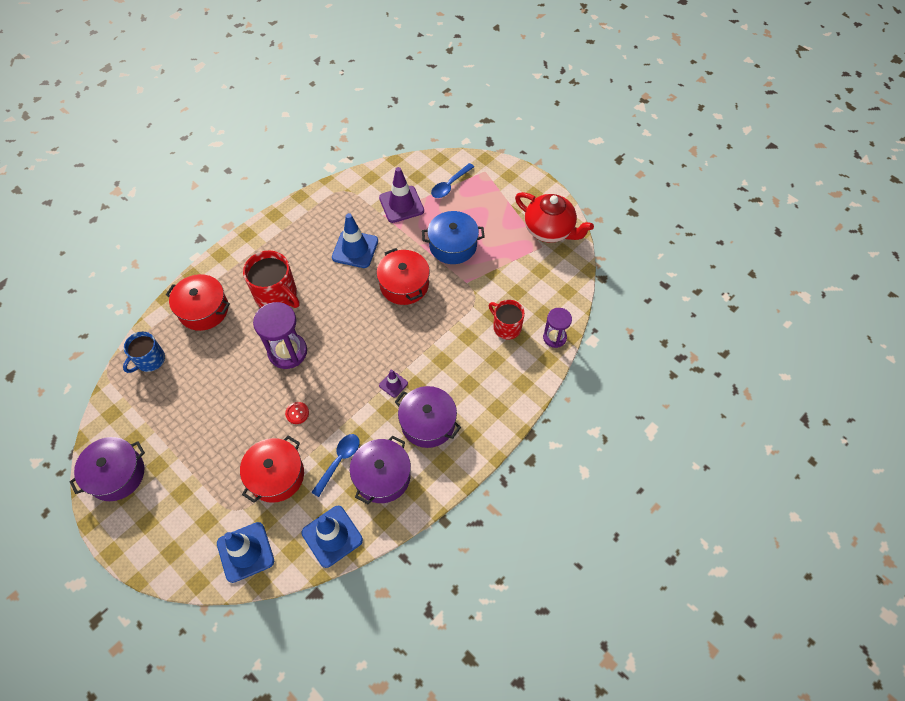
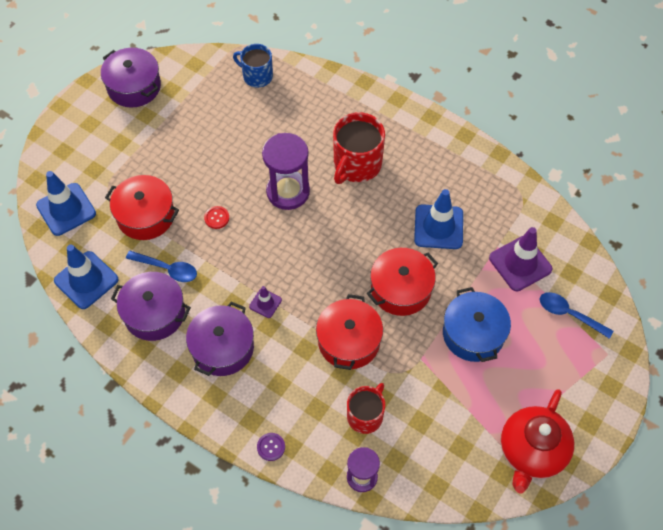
camera: 80 degrees right, 0 degrees up
red pot [166,274,230,331] -> red pot moved to [316,294,383,370]
none -> purple button [257,433,285,461]

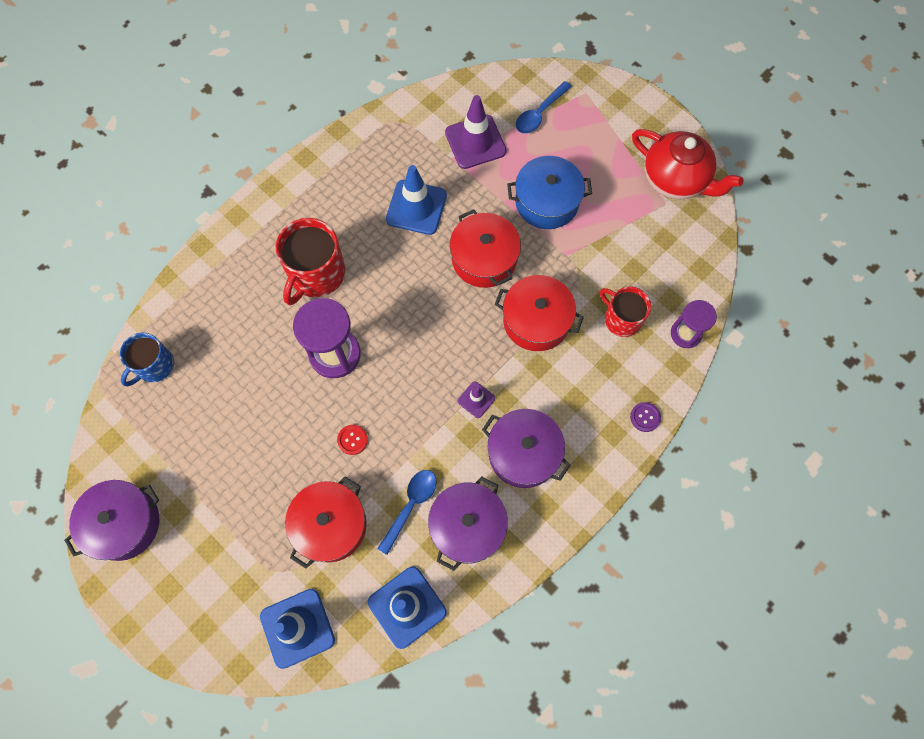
camera: 80 degrees left, 10 degrees up
red mug [333,112,385,184] -> red mug turned 75 degrees clockwise [276,218,345,305]

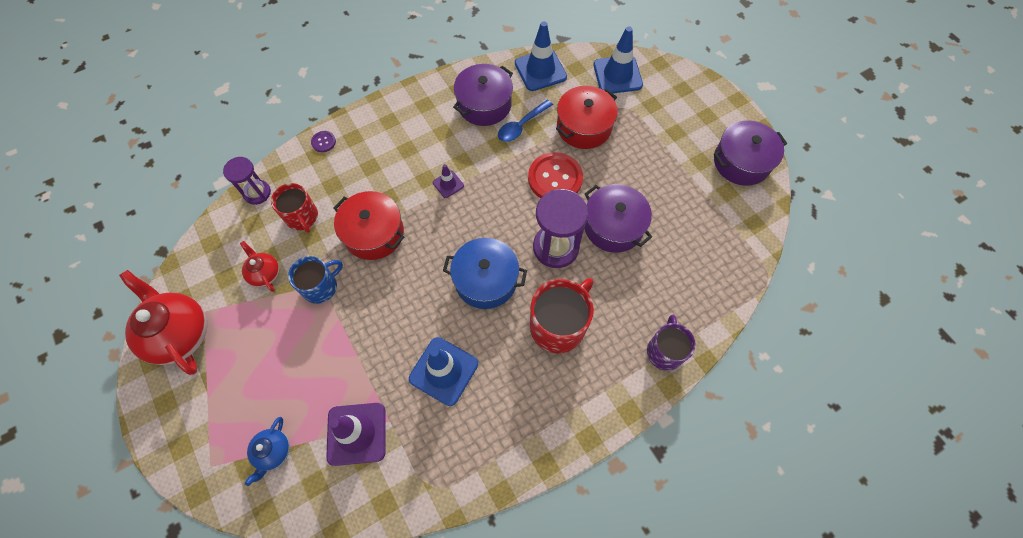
camera: 165 degrees left, 5 degrees down
blue mug [120,332,174,386] -> blue mug moved to [288,256,343,304]
red button [337,425,368,455] -> red button [528,152,583,198], size x2.20
red pot [450,209,521,288] -> none
purple pot [482,409,570,488] -> purple pot moved to [584,184,652,253]
blue pot [507,156,592,229] -> blue pot moved to [443,238,527,309]
blue spoon [515,81,572,134] -> blue teapot [245,417,290,486]
none -> red teapot [240,241,279,292]
none -> purple mug [647,315,696,371]

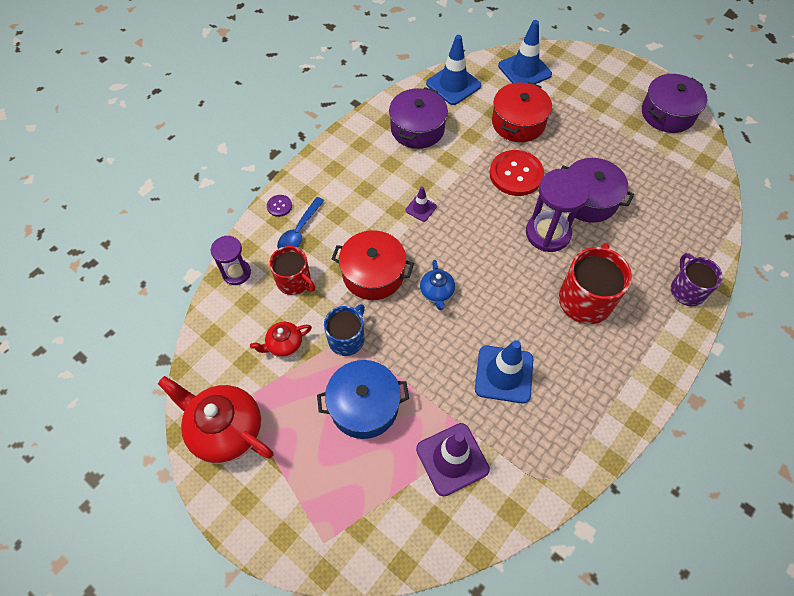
camera: 20 degrees left, 5 degrees down
red teapot [240,241,279,292] -> red teapot turned 60 degrees counterclockwise [250,322,312,357]
blue teapot [245,417,290,486] -> blue teapot moved to [420,260,455,310]
blue pot [443,238,527,309] -> blue pot moved to [317,360,409,439]
blue spoon [498,100,553,142] -> blue spoon moved to [277,197,324,249]

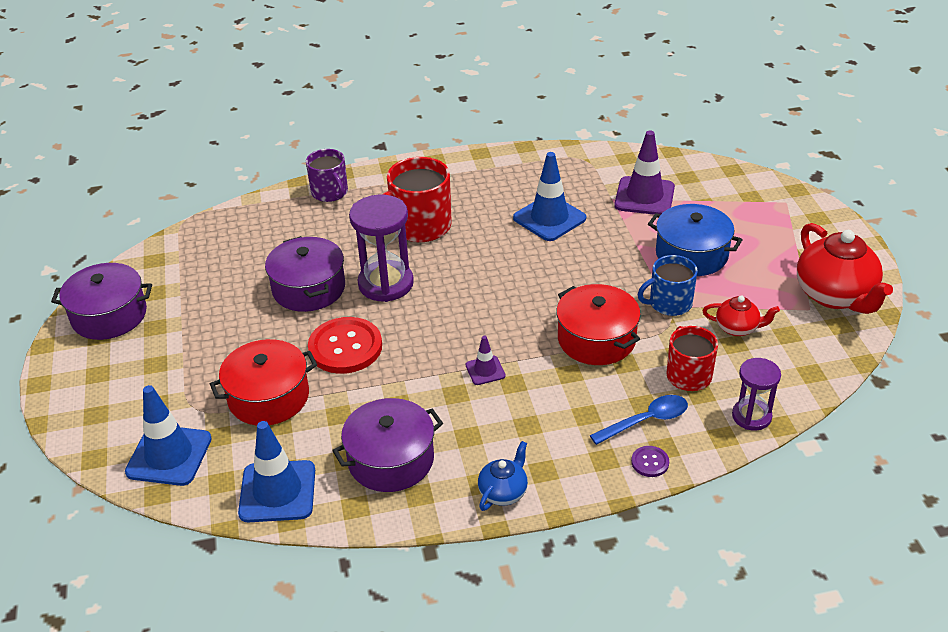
camera: 140 degrees left, 20 degrees down
blue teapot [420,260,455,310] -> blue teapot moved to [478,441,528,511]
purple mug [671,253,723,306] -> purple mug turned 60 degrees counterclockwise [306,149,348,202]

